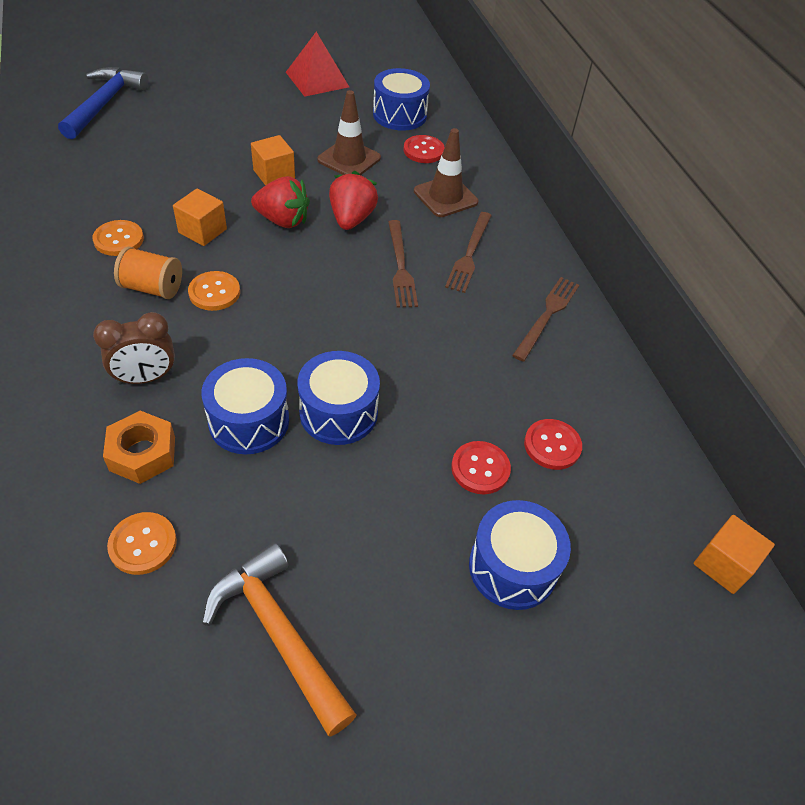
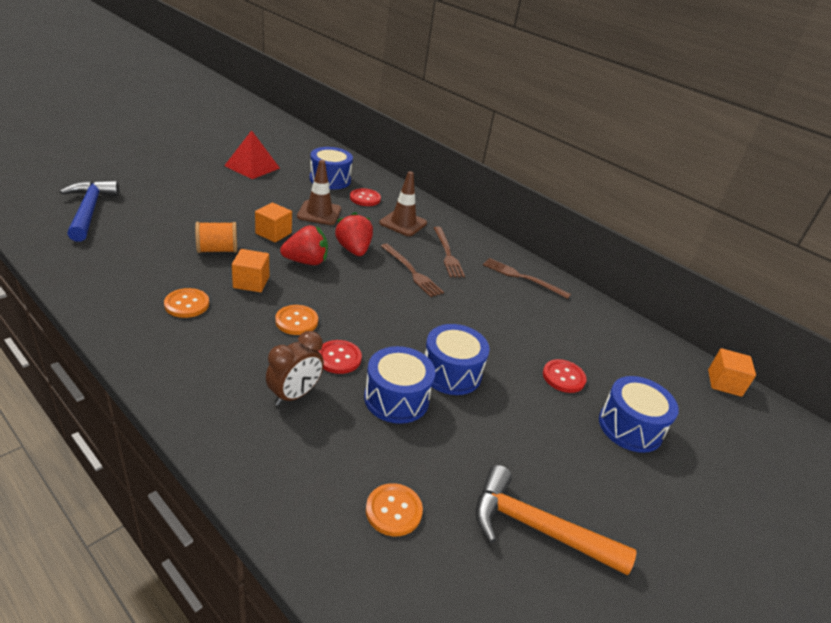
camera: 30 degrees left, 15 degrees down
orange nut [103,411,175,484] -> none
orange spool [114,246,182,299] -> orange spool moved to [195,222,237,253]
brown fork [512,277,579,361] -> brown fork turned 60 degrees counterclockwise [483,258,571,299]
red button [524,419,582,470] -> red button moved to [318,340,362,374]

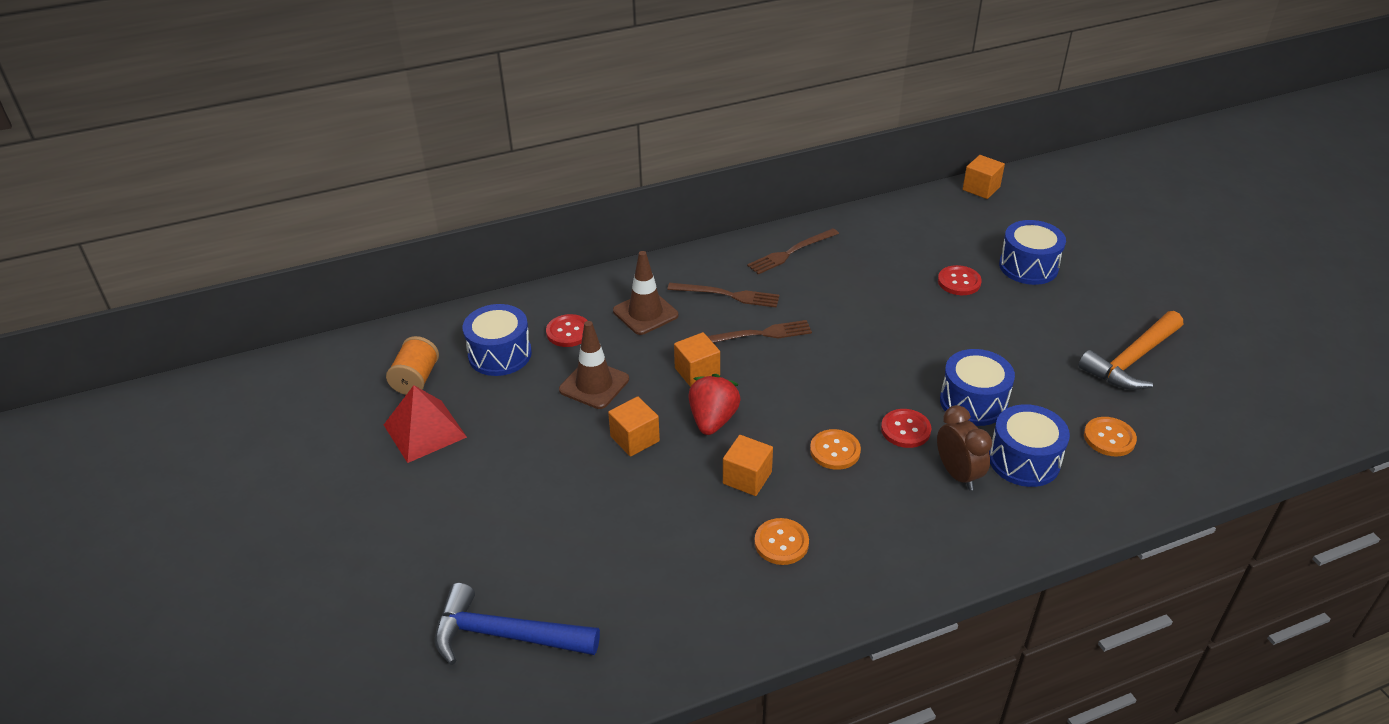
camera: 60 degrees left, 5 degrees up
orange spool [195,222,237,253] -> orange spool moved to [386,336,439,395]
red strawberry [335,212,373,256] -> orange cube [674,332,720,387]
blue drum [424,324,490,395] -> blue drum moved to [989,404,1070,487]

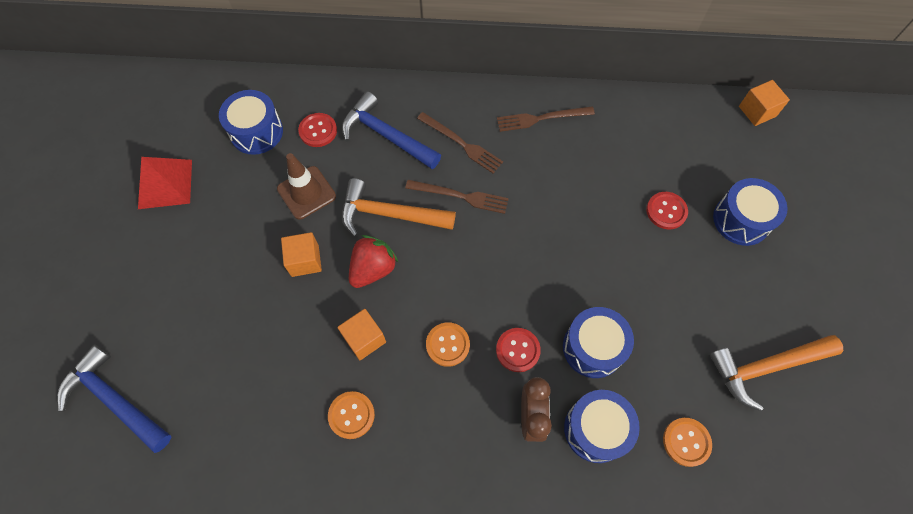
camera: 25 degrees right, 25 degrees up
orange spool [386,336,439,395] -> none
brown traffic cone [613,251,678,335] -> blue hammer [342,91,441,169]
orange cube [674,332,720,387] -> orange hammer [342,178,456,237]

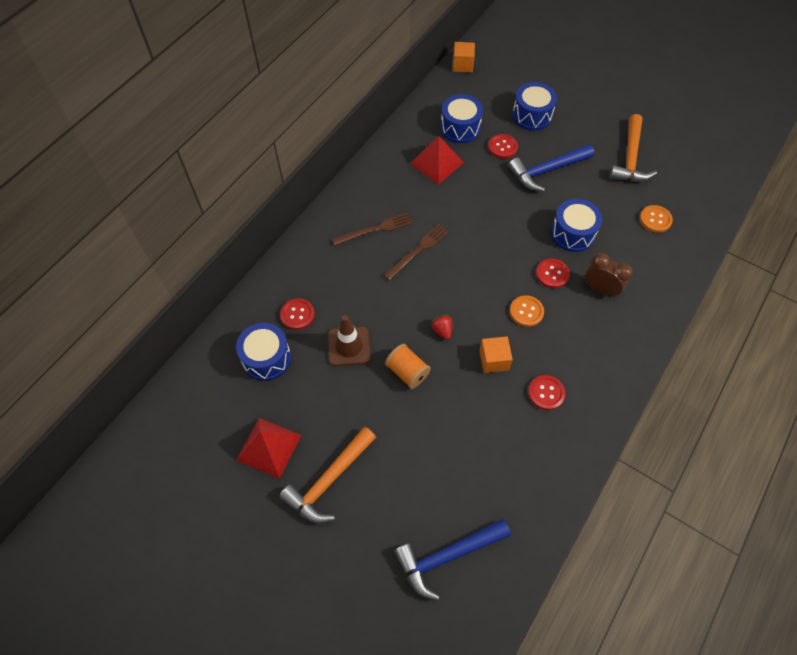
camera: 60 degrees left, 5 degrees down
orange cube [281,232,322,277] -> orange spool [385,344,431,389]
orange button [328,391,375,439] -> red button [528,375,565,410]
blue hammer [342,91,441,169] -> blue hammer moved to [509,144,594,192]
orange hammer [342,178,456,237] -> orange hammer moved to [279,427,376,523]
red strawberry [349,235,399,288] -> red strawberry [431,314,453,340], size x0.59
brown fork [497,106,595,132] -> none
blue drum [564,390,640,463] -> blue drum moved to [440,94,483,143]
none -> red pyramid [410,136,464,184]

